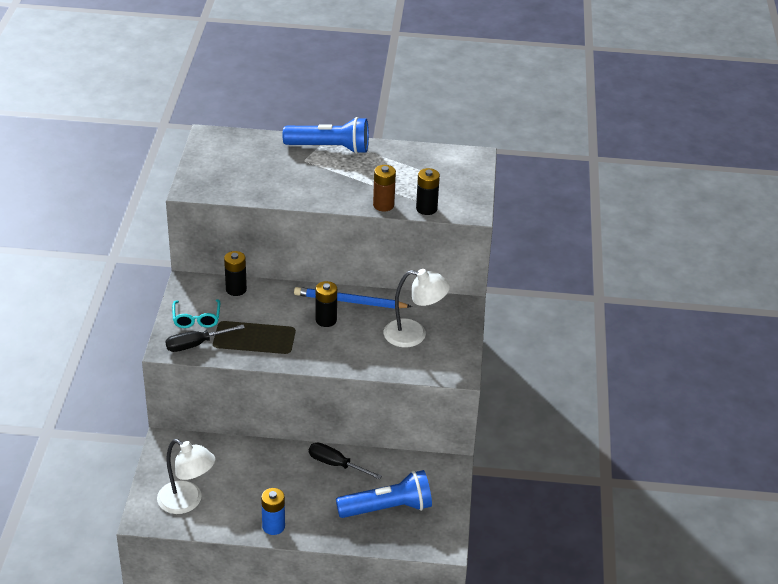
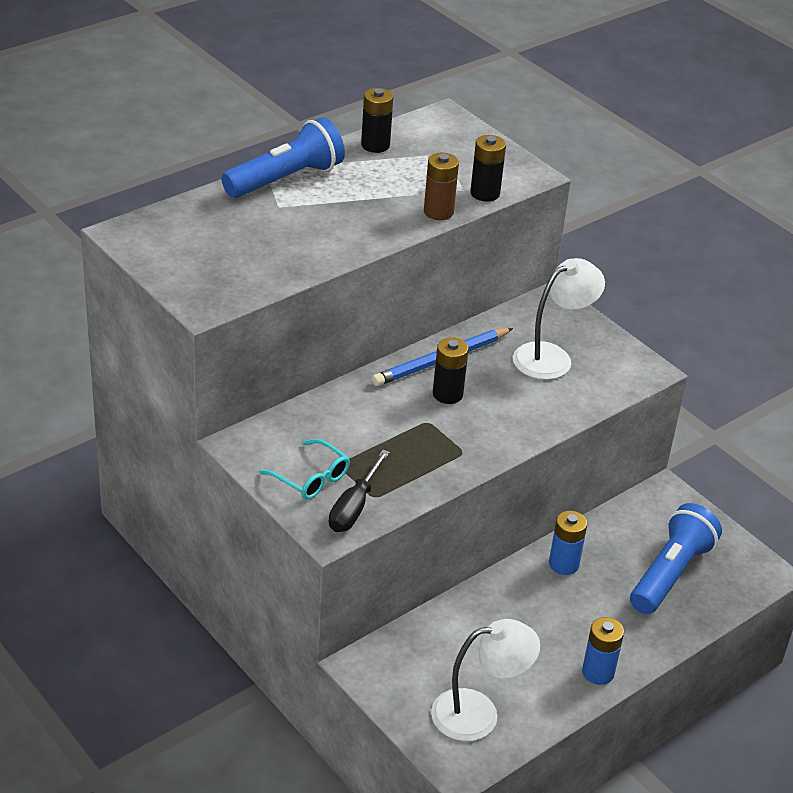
camera: 45 degrees left, 0 degrees up
black battery [224,251,247,296] -> black battery moved to [361,88,393,153]
black screwdriver [309,443,382,480] -> blue battery [549,511,587,575]

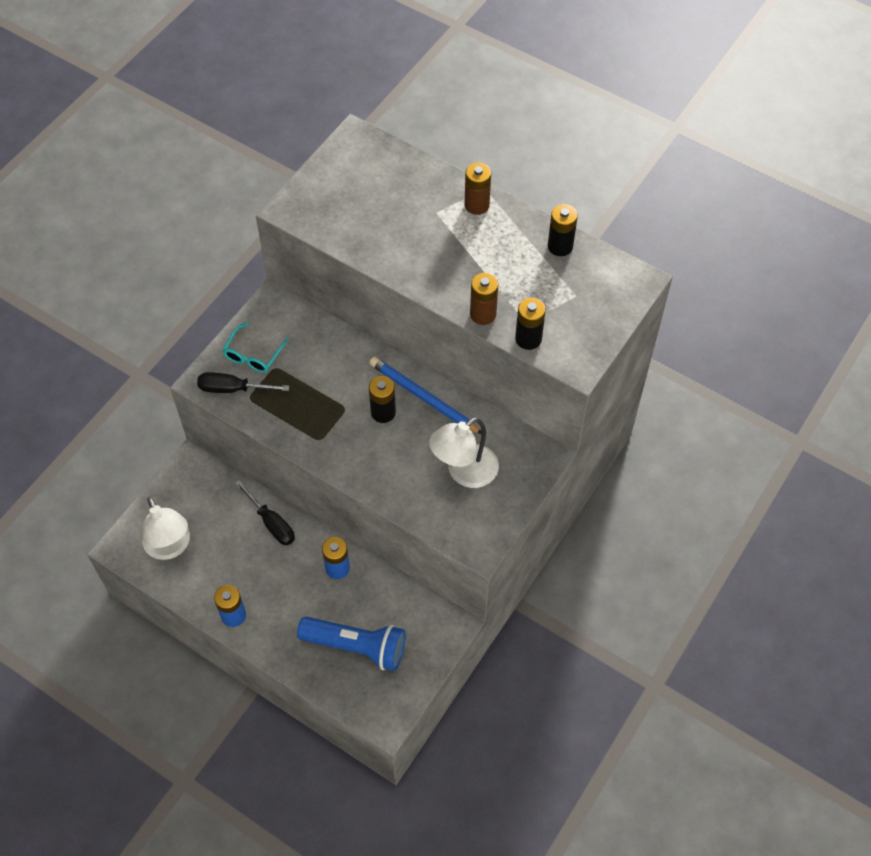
camera: 75 degrees right, 20 degrees up
blue flashlight [222,117,345,198] -> brown battery [465,163,491,215]
white lamp [513,258,605,380] -> white lamp turned 105 degrees clockwise [429,417,499,488]
none -> black screwdriver [235,480,295,545]

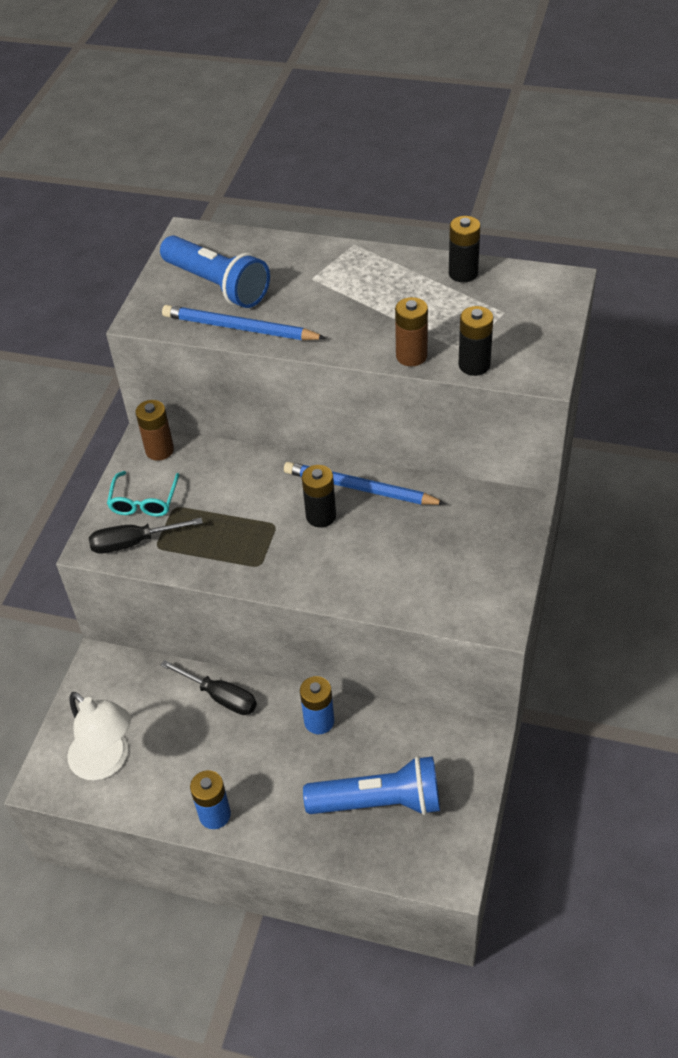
camera: 15 degrees left, 10 degrees down
white lamp [429,417,499,488] -> none
brown battery [465,163,491,215] -> brown battery moved to [136,400,174,461]
none -> blue flashlight [160,235,270,308]
none -> blue pencil [162,305,326,340]

